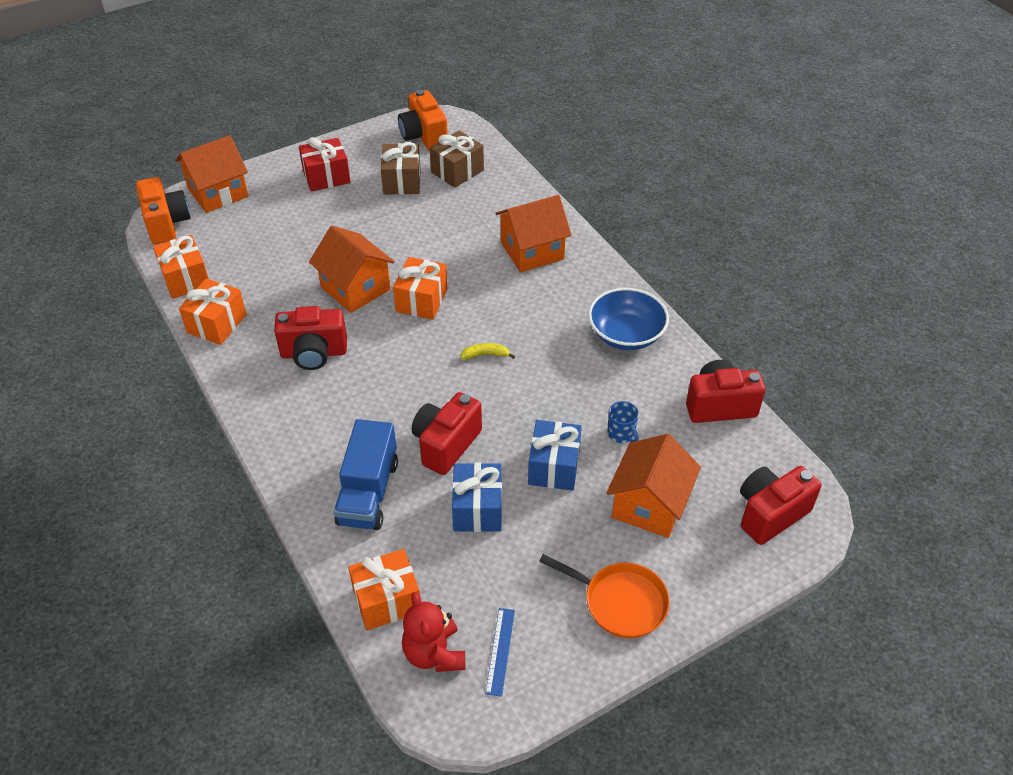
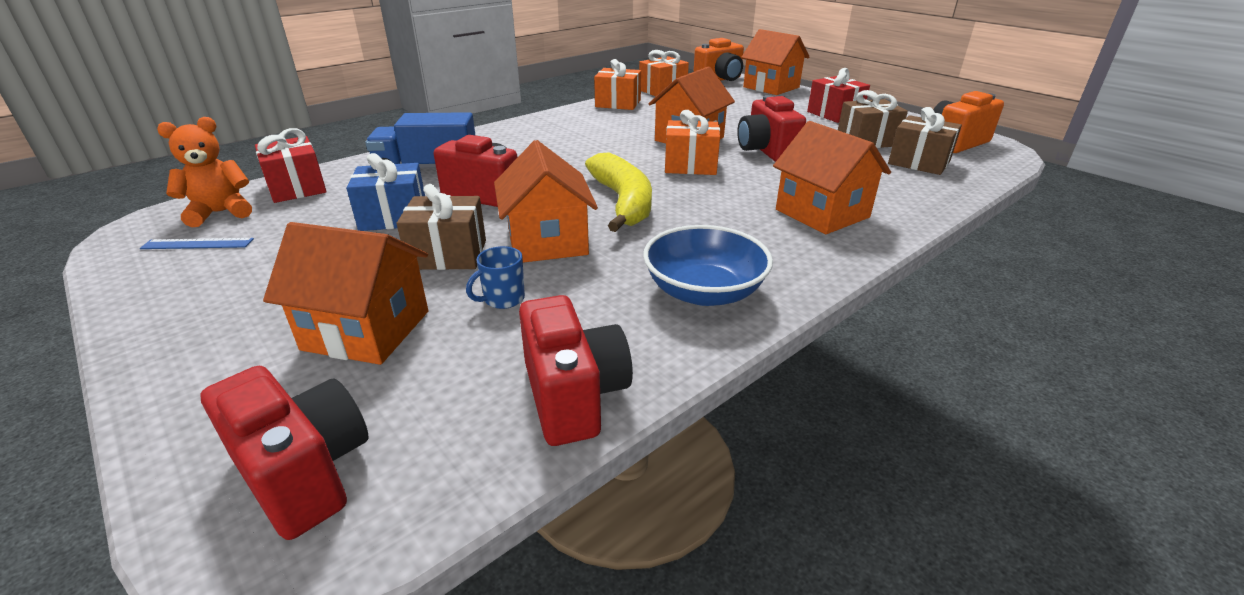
camera: 80 degrees right, 15 degrees down
red camera [274,306,347,370] -> red camera moved to [737,95,806,162]
orange gift [348,549,420,630] -> red gift [255,128,327,203]
red teddy bear [402,592,466,672] -> orange teddy bear [157,117,252,227]
yellow banana [460,343,515,360] -> yellow banana [585,152,652,232], size x2.41
blue gift [528,420,582,491] -> brown gift [397,184,486,270]
orange pan [539,554,670,638] -> none
none -> orange house [494,140,598,263]

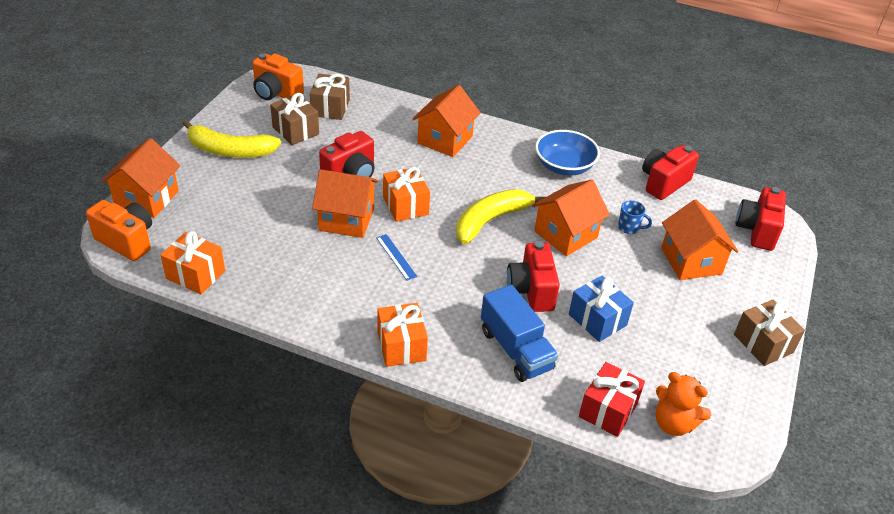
camera: 120 degrees left, 10 degrees up
blue ruler [140,238,254,249] -> blue ruler moved to [376,234,417,281]
brown gift [397,184,486,270] -> brown gift moved to [734,299,805,366]
orange gift [594,59,641,110] -> orange gift moved to [377,303,428,367]
red gift [807,68,870,123] -> yellow banana [183,120,281,158]

